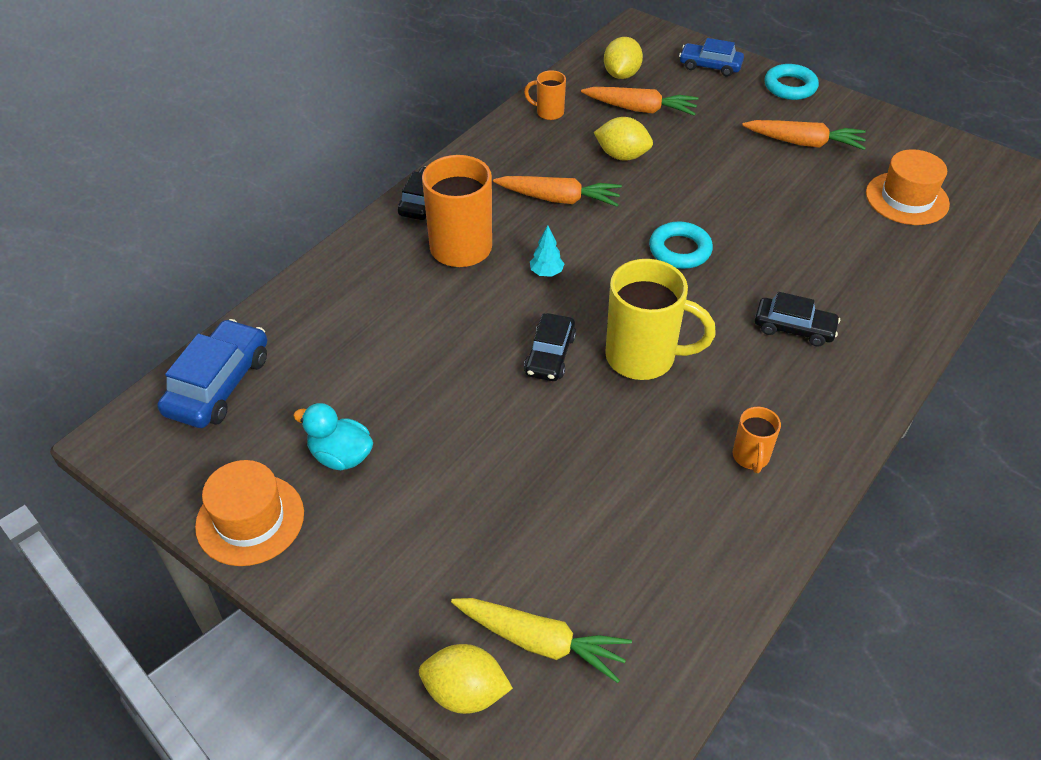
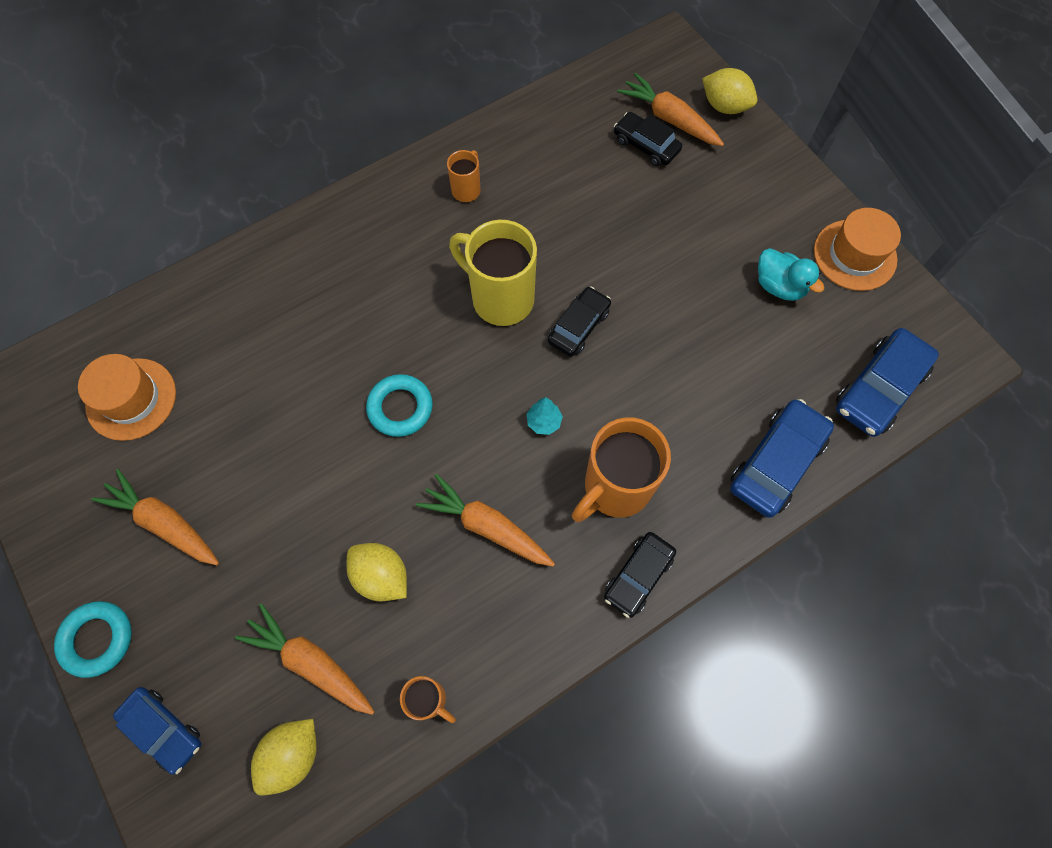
camera: 160 degrees left, 20 degrees up
yellow carrot [451,598,632,683] -> orange carrot [617,73,724,146]
black car [755,292,840,347] -> black car moved to [614,112,682,166]
none -> blue car [730,399,834,518]

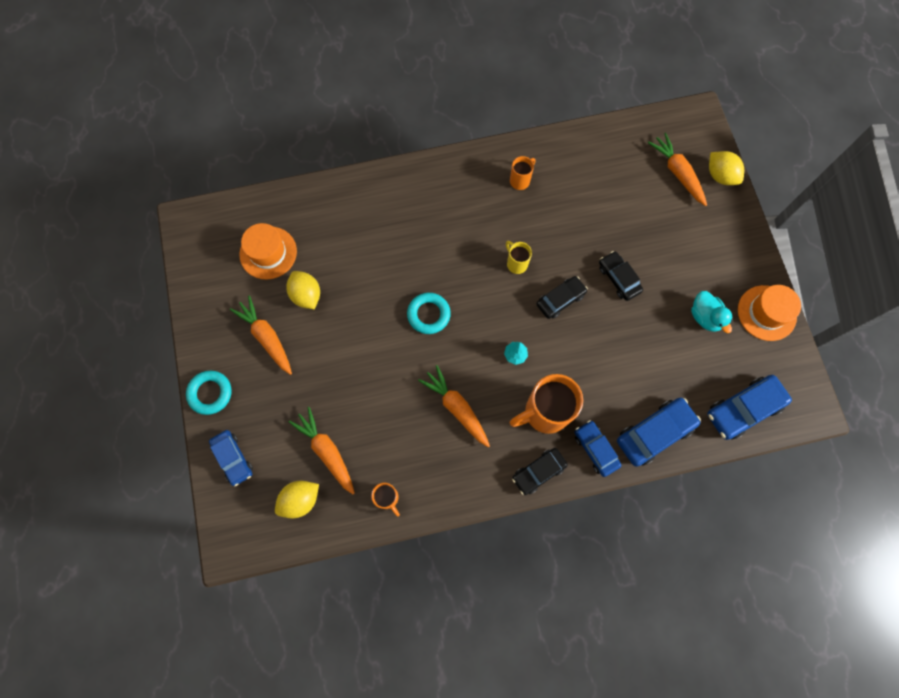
camera: 20 degrees right, 5 degrees up
yellow lemon [346,543,407,601] -> yellow lemon moved to [286,271,320,309]
yellow mug [449,220,537,326] -> yellow mug [506,241,532,274], size x0.50
black car [614,112,682,166] -> black car moved to [599,251,643,301]
none -> blue car [574,420,621,477]

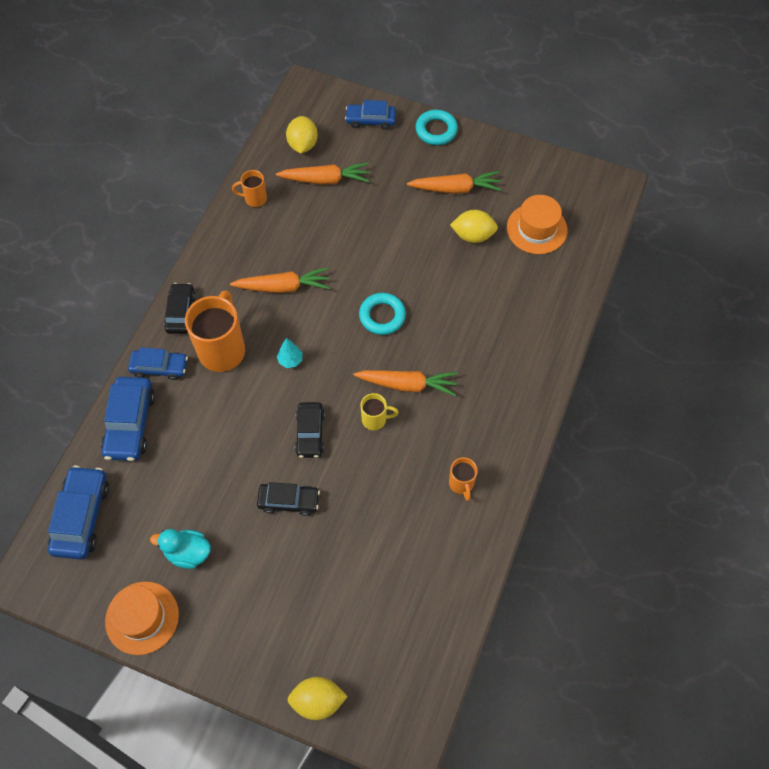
camera: 125 degrees right, 10 degrees down
orange carrot [648,132,707,206] -> orange carrot moved to [354,370,458,396]

